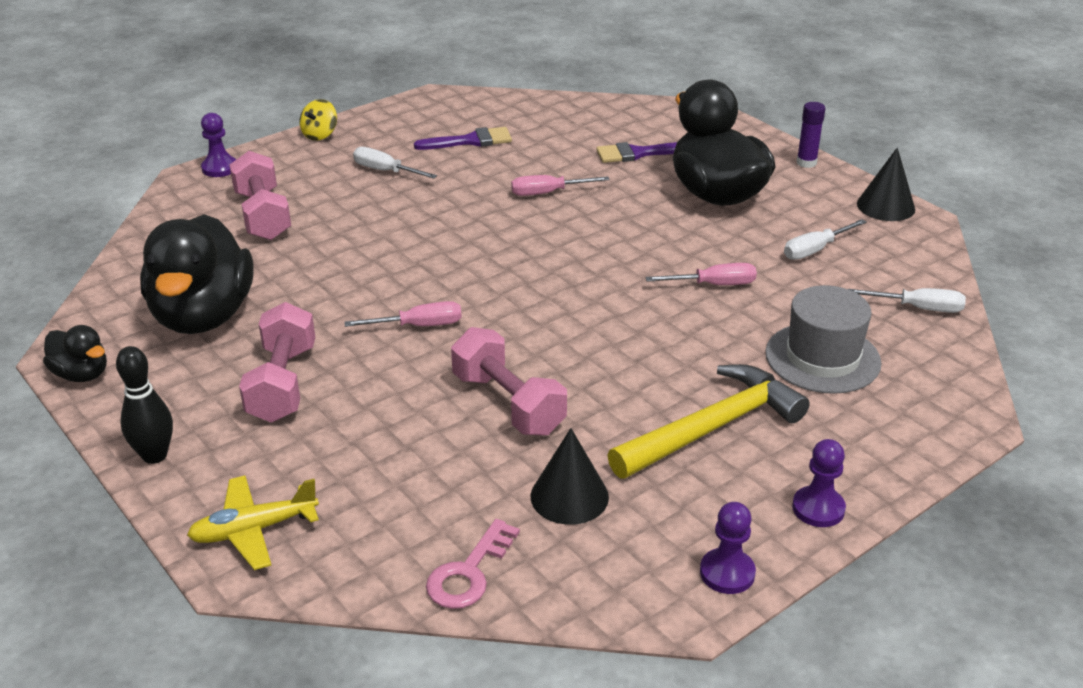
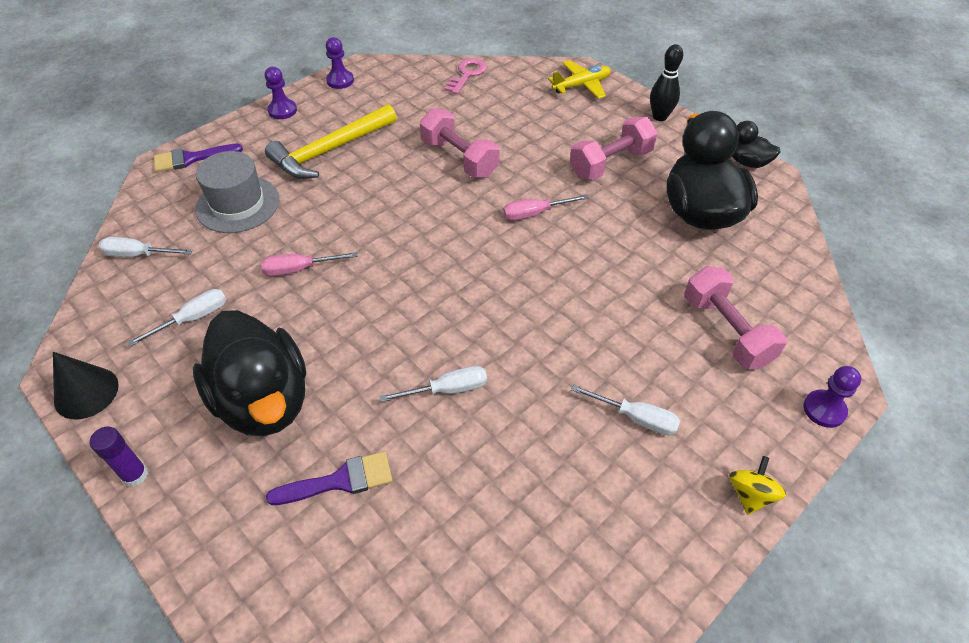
camera: 175 degrees right, 15 degrees up
pink dumbbell [239,302,315,423] -> pink dumbbell turned 60 degrees clockwise [570,117,658,180]
purple brush [414,127,512,150] -> purple brush moved to [154,144,243,172]
pink screwdriver [511,175,610,196] -> white screwdriver [380,366,487,402]
black cone [531,428,609,525] -> none

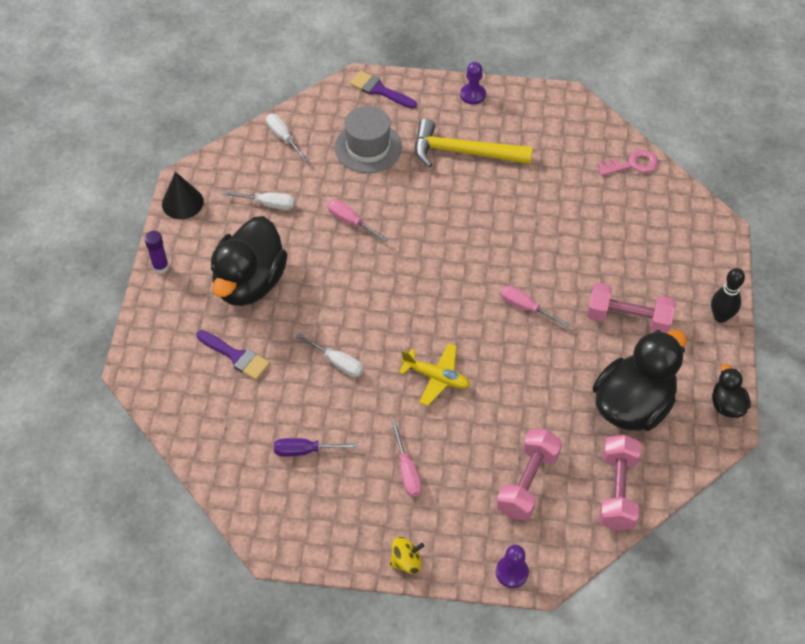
camera: 50 degrees right, 5 degrees up
purple pawn [326,37,354,89] -> none
pink dumbbell [420,108,499,178] -> pink dumbbell moved to [599,435,641,531]
yellow plane [548,60,611,99] -> yellow plane moved to [399,343,470,406]
white screwdriver [571,385,680,435] -> pink screwdriver [391,422,422,497]
none -> purple screwdriver [274,438,358,457]

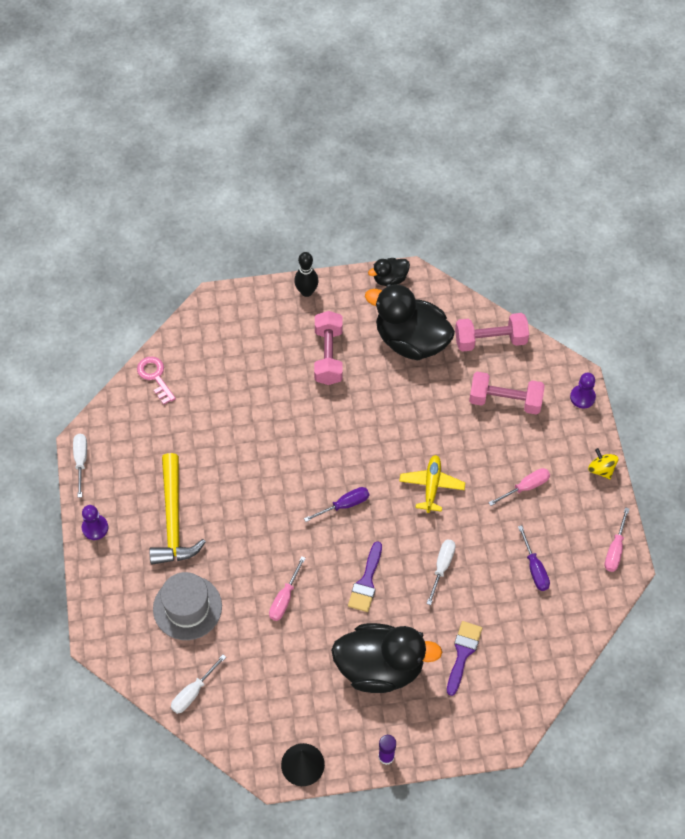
camera: 105 degrees left, 5 degrees up
white screwdriver [222,191,295,210] -> white screwdriver moved to [73,434,87,498]
purple brush [350,71,417,109] -> purple brush moved to [348,541,382,612]
pink screwdriver [500,286,571,328] -> pink screwdriver moved to [605,507,629,572]
none -> purple screwdriver [304,487,369,522]

